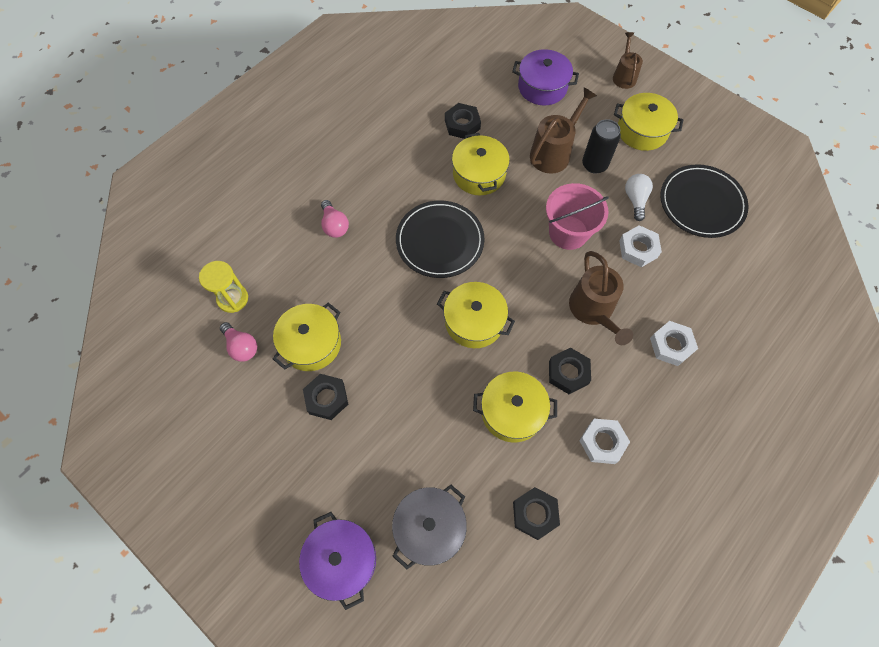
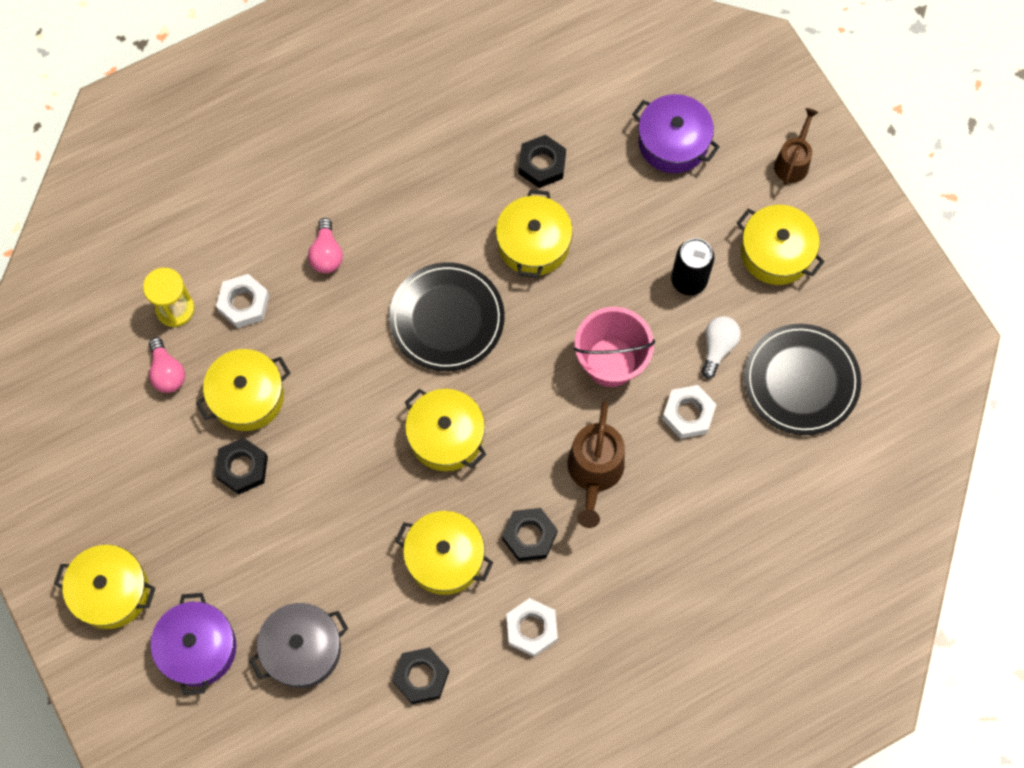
camera: 20 degrees right, 5 degrees up
brown watering can [530,87,597,174] -> none
white nut [650,321,698,366] -> white nut moved to [216,274,269,328]
none -> yellow pot [54,545,155,629]

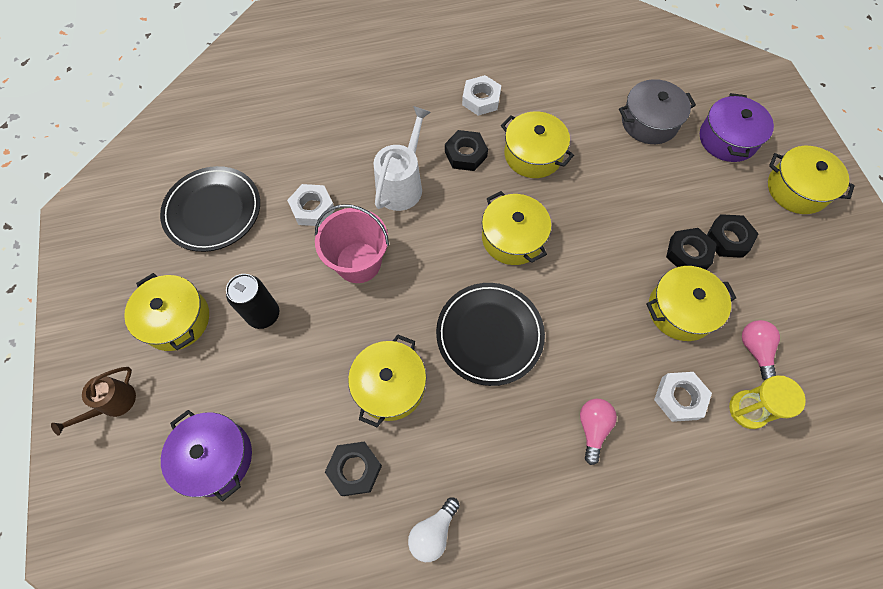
camera: 165 degrees left, 5 degrees down
black nut [392,647,449,704] -> black nut moved to [707,214,759,258]
brown watering can [567,401,625,528] -> white watering can [373,106,431,211]
white light bulb [702,316,741,379] -> white light bulb moved to [408,497,460,562]

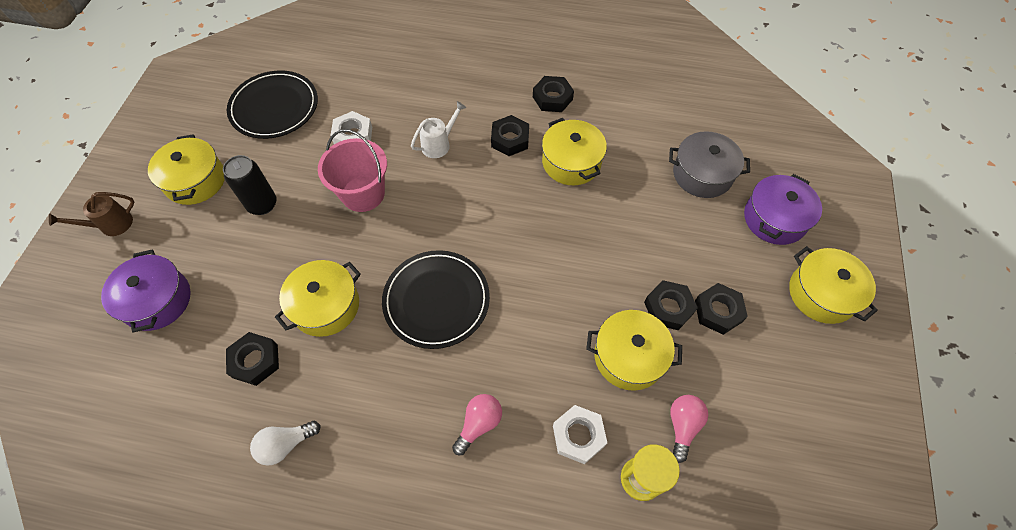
camera: 25 degrees right, 5 degrees down
white watering can [373,106,431,211] -> white watering can [411,101,466,158], size x0.64
white nut [462,75,501,116] -> black nut [533,76,574,112]
yellow pot [482,191,551,265] -> none

